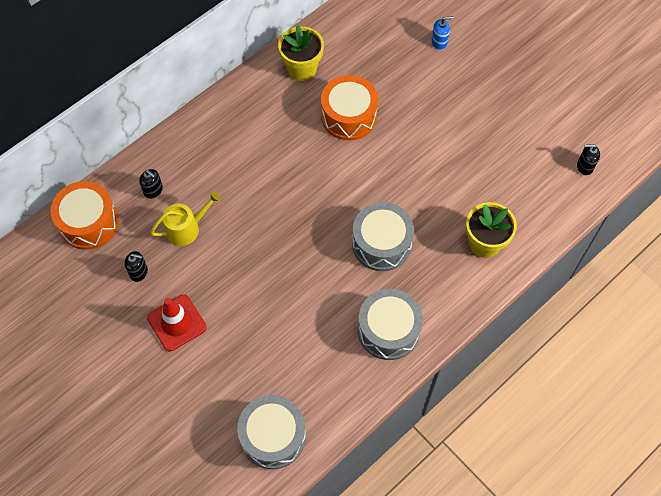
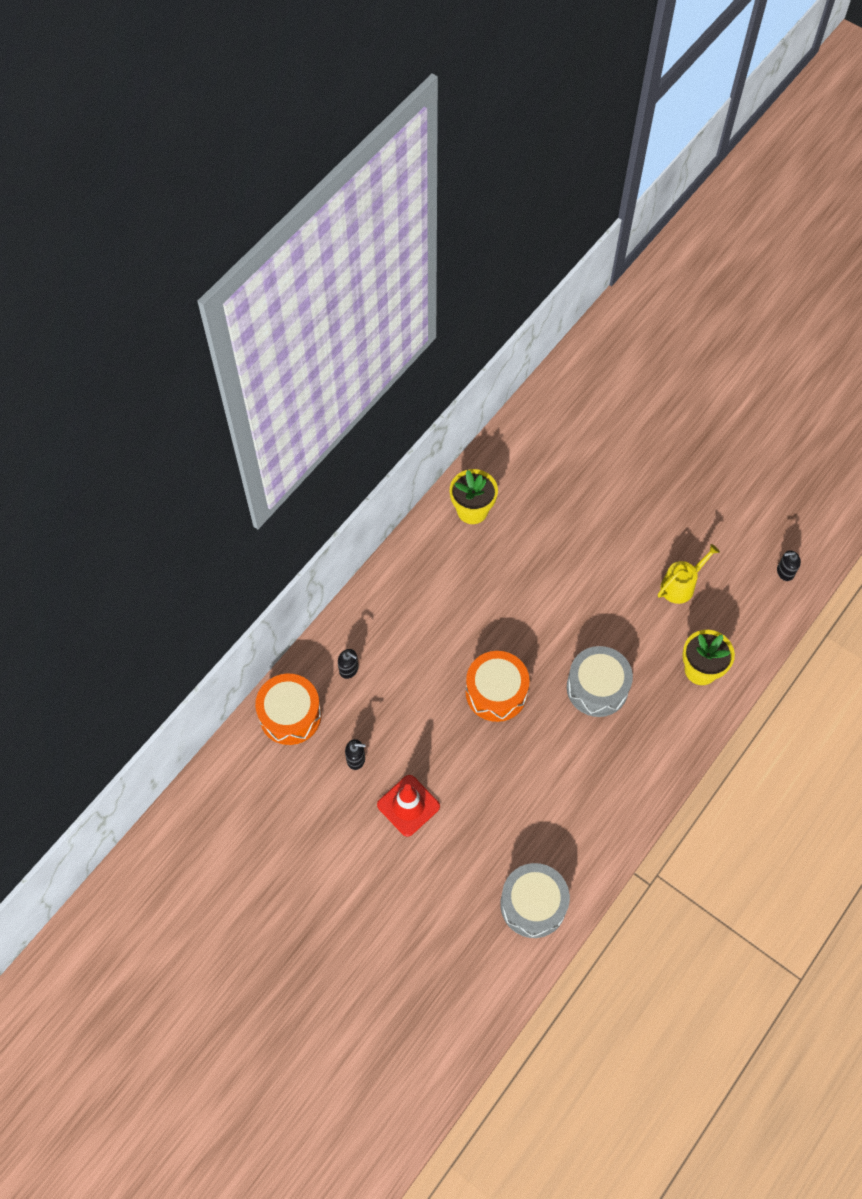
camera: 10 degrees left, 0 degrees up
yellow watering can [150,191,221,246] -> yellow watering can moved to [658,544,720,604]
orange drum [321,75,378,140] -> orange drum moved to [466,651,530,722]
grey drum [358,289,423,360] -> none
blue soap dispenser [431,16,453,50] -> none

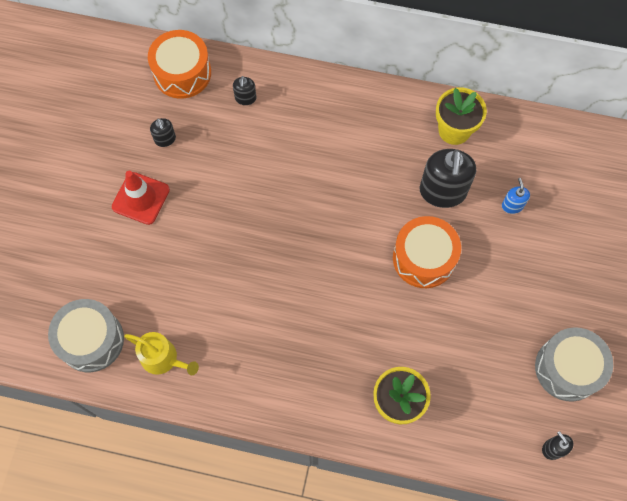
camera: 65 degrees right, 5 degrees up
orange drum [466,651,530,722] -> orange drum moved to [393,216,461,288]
grey drum [567,646,633,717] -> grey drum moved to [535,327,613,402]
yellow watering can [658,544,720,604] -> yellow watering can moved to [124,332,199,375]
none -> black soap dispenser [419,149,476,208]
none -> blue soap dispenser [502,178,530,214]

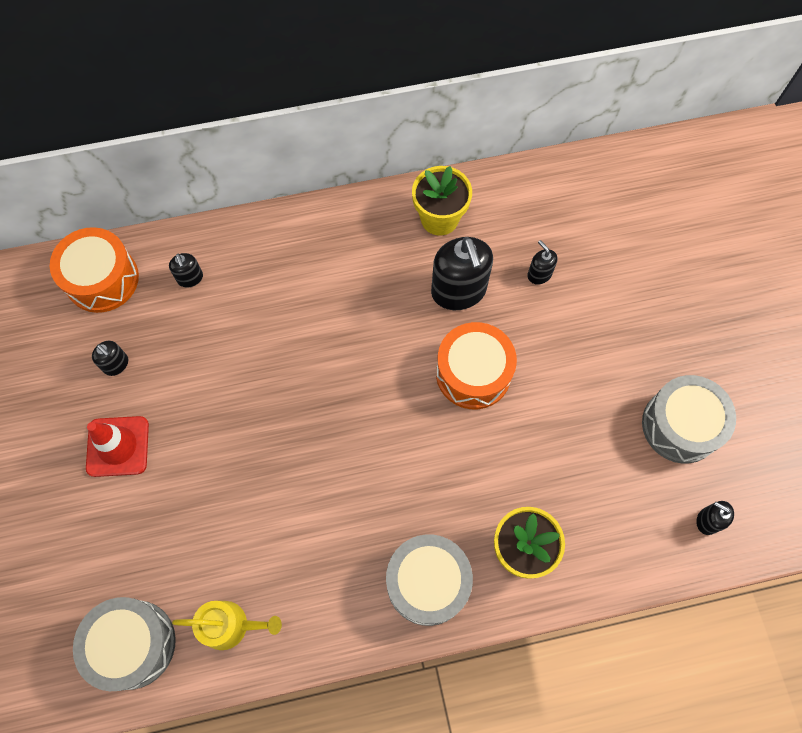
camera: 25 degrees left, 0 degrees up
blue soap dispenser [502,178,530,214] -> black soap dispenser [528,240,557,285]
none -> grey drum [386,534,473,626]

